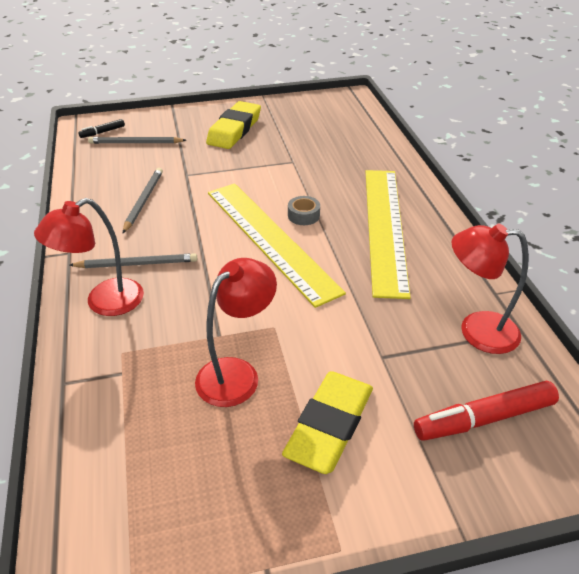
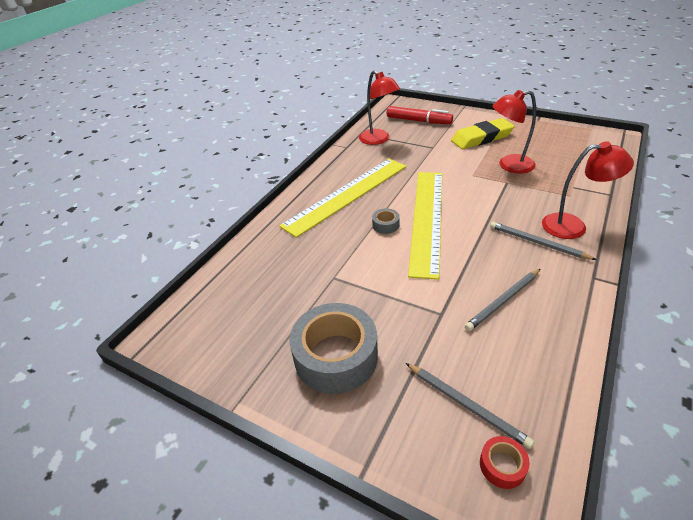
camera: 135 degrees left, 0 degrees up
black marker [78,119,125,138] -> red tape [480,436,530,489]
yellow eraser [206,101,261,149] -> grey tape [290,303,378,394]

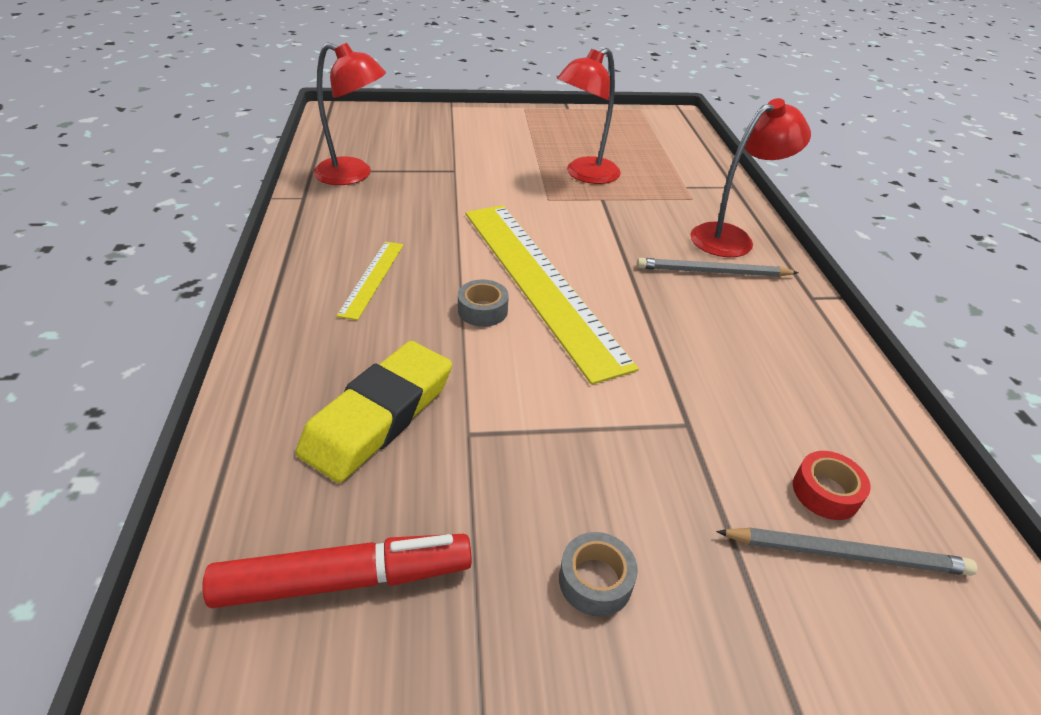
camera: 40 degrees left, 0 degrees up
yellow ruler [279,159,406,238] -> yellow ruler [337,241,404,320], size x0.44
grey tape [290,303,378,394] -> grey tape [559,532,638,617], size x0.43
red marker [387,106,453,124] -> red marker moved to [202,534,472,608]
yellow eraser [451,118,515,149] -> yellow eraser moved to [296,341,452,483]
grey pencil [465,269,540,331] -> none
red tape [480,436,530,489] -> red tape moved to [793,451,871,520]

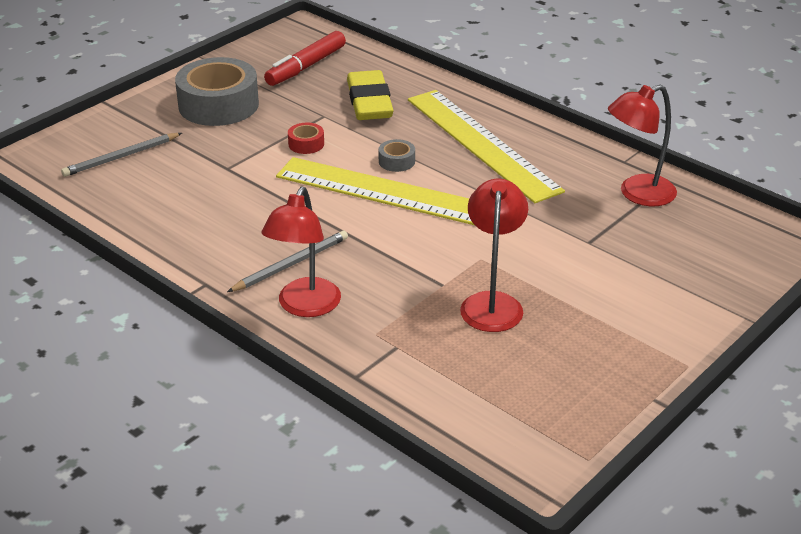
camera: 140 degrees right, 5 degrees down
yellow ruler [337,241,404,320] -> yellow ruler [408,90,565,203], size x2.28
grey tape [559,532,638,617] -> grey tape [175,57,259,126], size x2.34
red tape [793,451,871,520] -> red tape moved to [288,123,324,154]

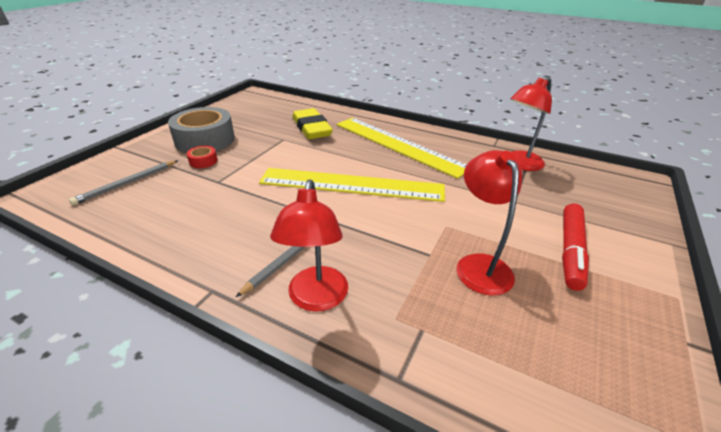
camera: 15 degrees left, 0 degrees up
red marker [264,31,346,86] -> red marker moved to [562,203,589,291]
red tape [288,123,324,154] -> red tape moved to [187,146,218,168]
grey tape [379,139,415,172] -> none

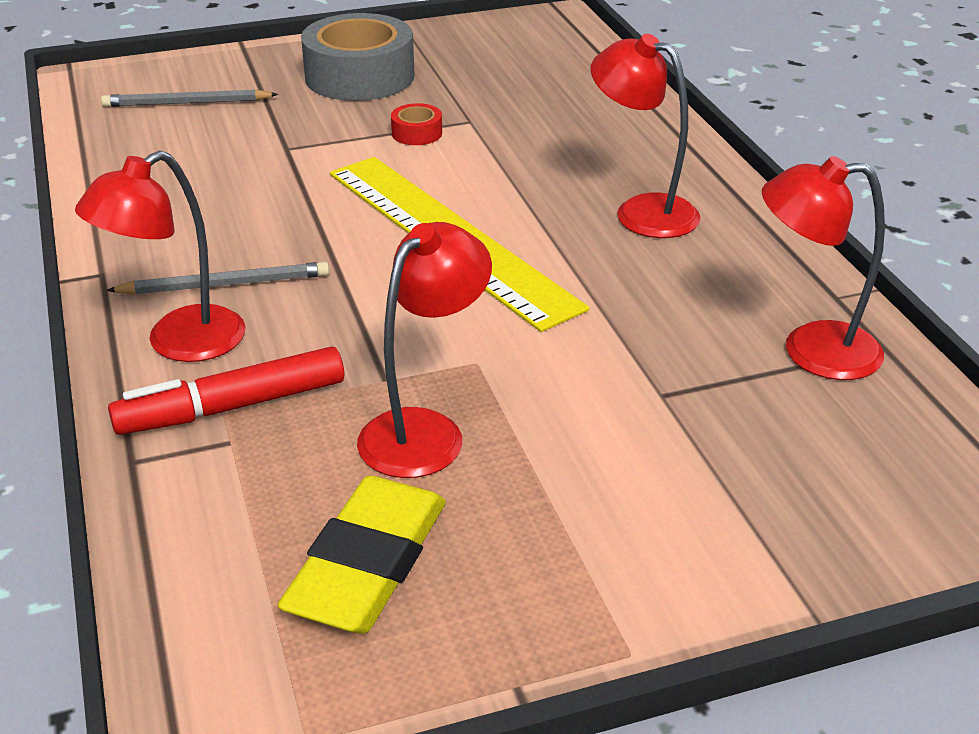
camera: 45 degrees right, 0 degrees up
red tape [187,146,218,168] -> red tape moved to [391,103,442,145]
yellow eraser [293,108,333,139] -> yellow eraser moved to [278,476,446,634]
yellow ruler [337,118,466,179] -> red lamp [591,34,701,238]
red marker [562,203,589,291] -> red marker moved to [108,347,344,435]

